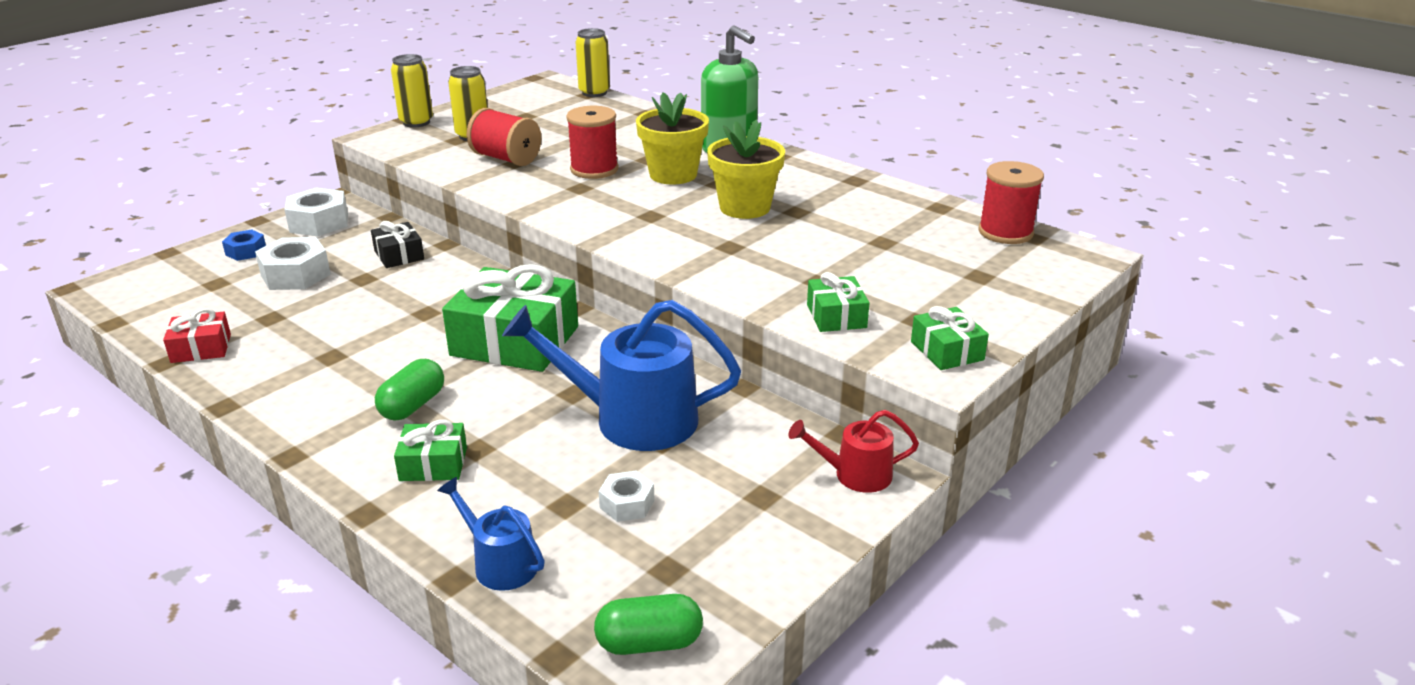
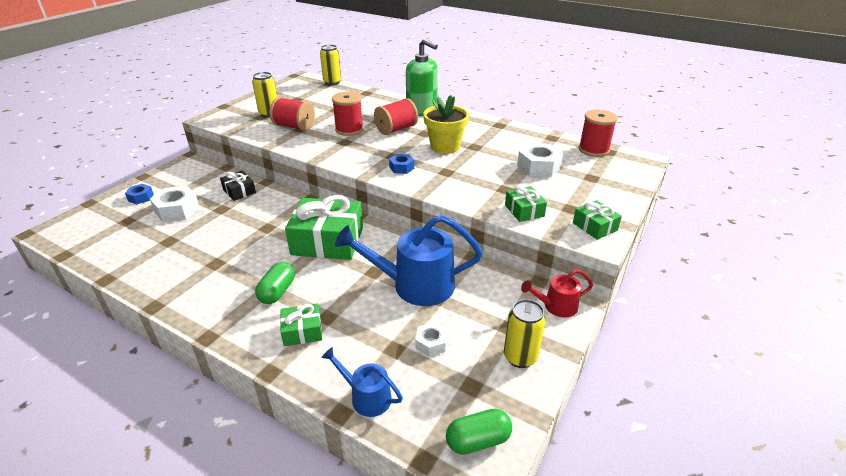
camera: 10 degrees left, 5 degrees up
red gift [163,308,231,363] -> none
white nut [284,188,348,237] -> white nut moved to [517,143,563,177]
yellow can [391,54,433,128] -> yellow can moved to [504,299,546,368]
yellow flower pot [636,92,709,185] -> red spool [374,98,418,135]
none -> blue nut [389,154,414,174]

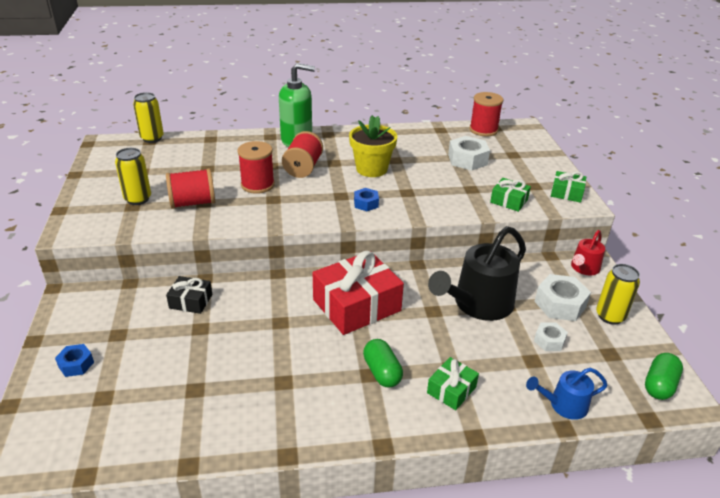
camera: 40 degrees left, 0 degrees up
white nut [150,186,200,222] -> white nut moved to [534,274,591,321]
green gift [285,195,363,260] -> red gift [313,251,404,335]
blue watering can [335,215,483,306] -> black watering can [428,226,526,321]

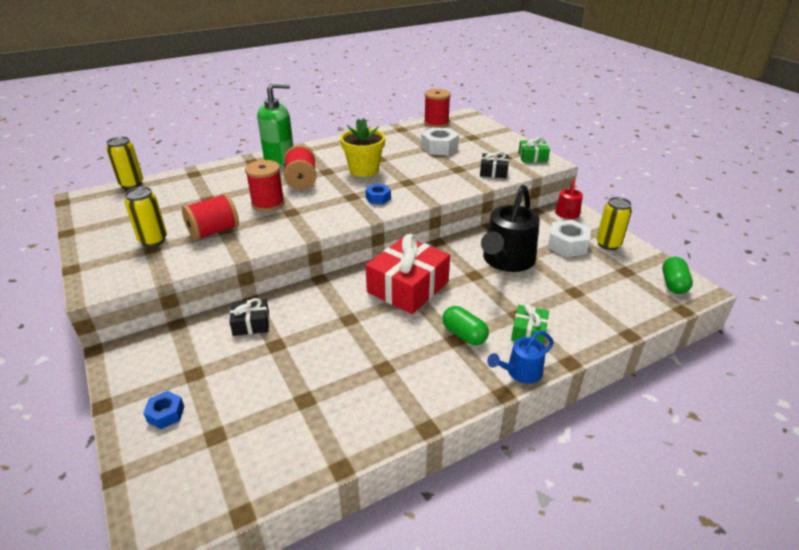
camera: 20 degrees left, 0 degrees up
green gift [490,178,531,212] -> black gift [480,151,509,178]
blue watering can [526,368,607,420] -> blue watering can moved to [487,330,554,384]
white nut [534,323,568,351] -> none

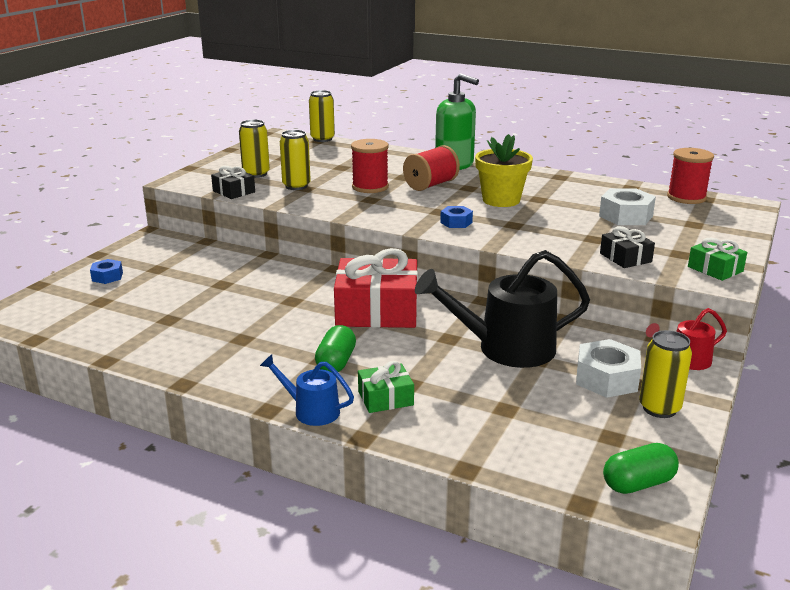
camera: 55 degrees right, 10 degrees down
red spool [182,193,239,241] -> yellow can [280,130,311,190]
black gift [229,298,269,336] -> black gift moved to [211,166,255,199]

